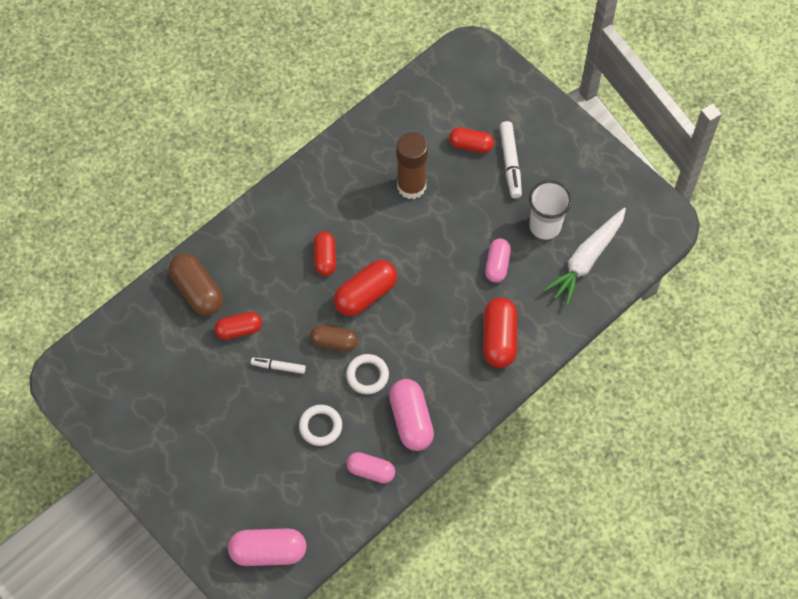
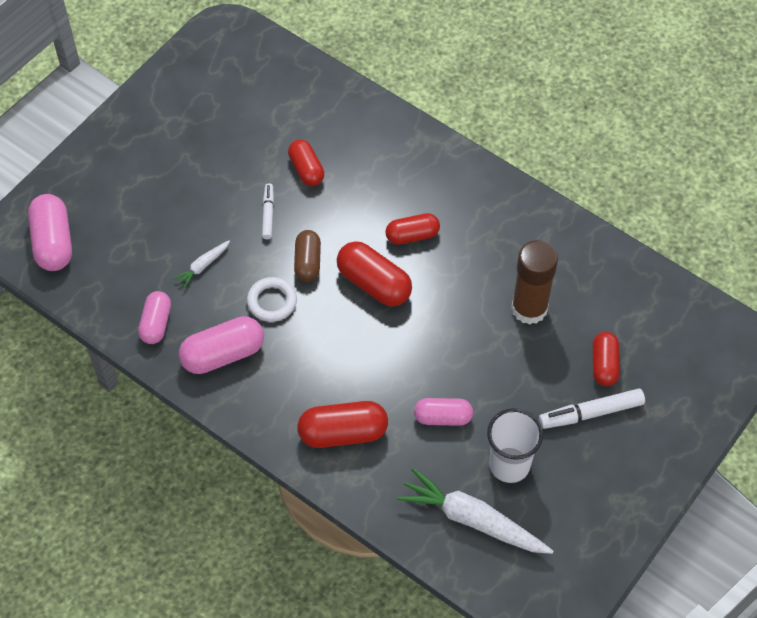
camera: 80 degrees right, 5 degrees down
brown capsule [169,253,223,316] -> none
white ring [299,405,342,446] -> white carrot [173,240,230,288]

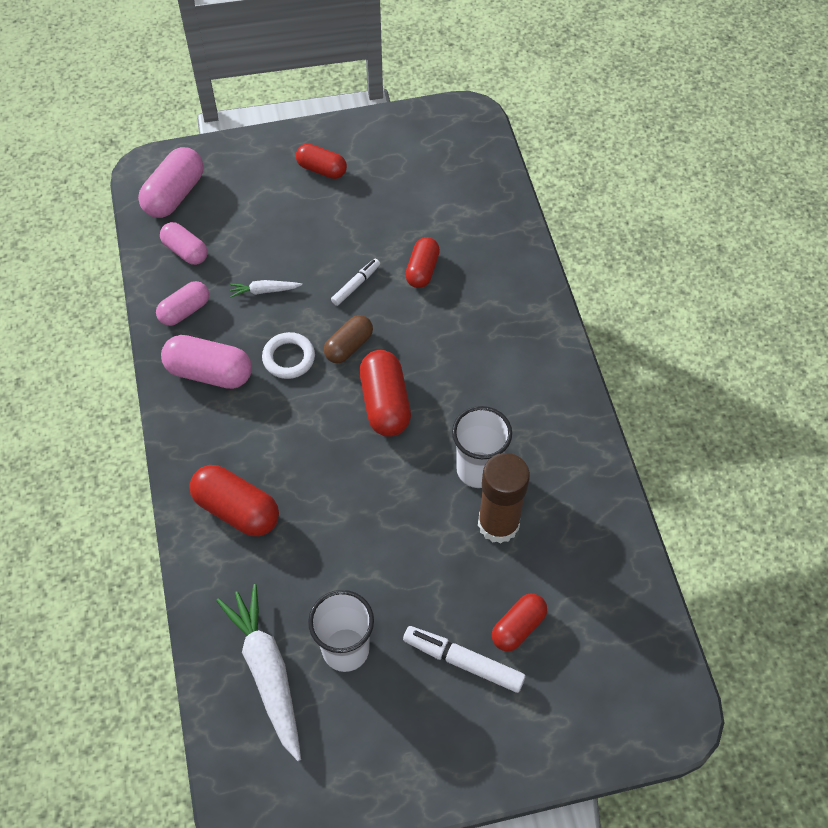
camera: 40 degrees right, 0 degrees up
red capsule [385,213,440,245] -> red capsule moved to [296,144,347,179]
pink capsule [414,398,473,426] -> pink capsule moved to [160,222,208,265]
none -> white cup [452,406,512,488]

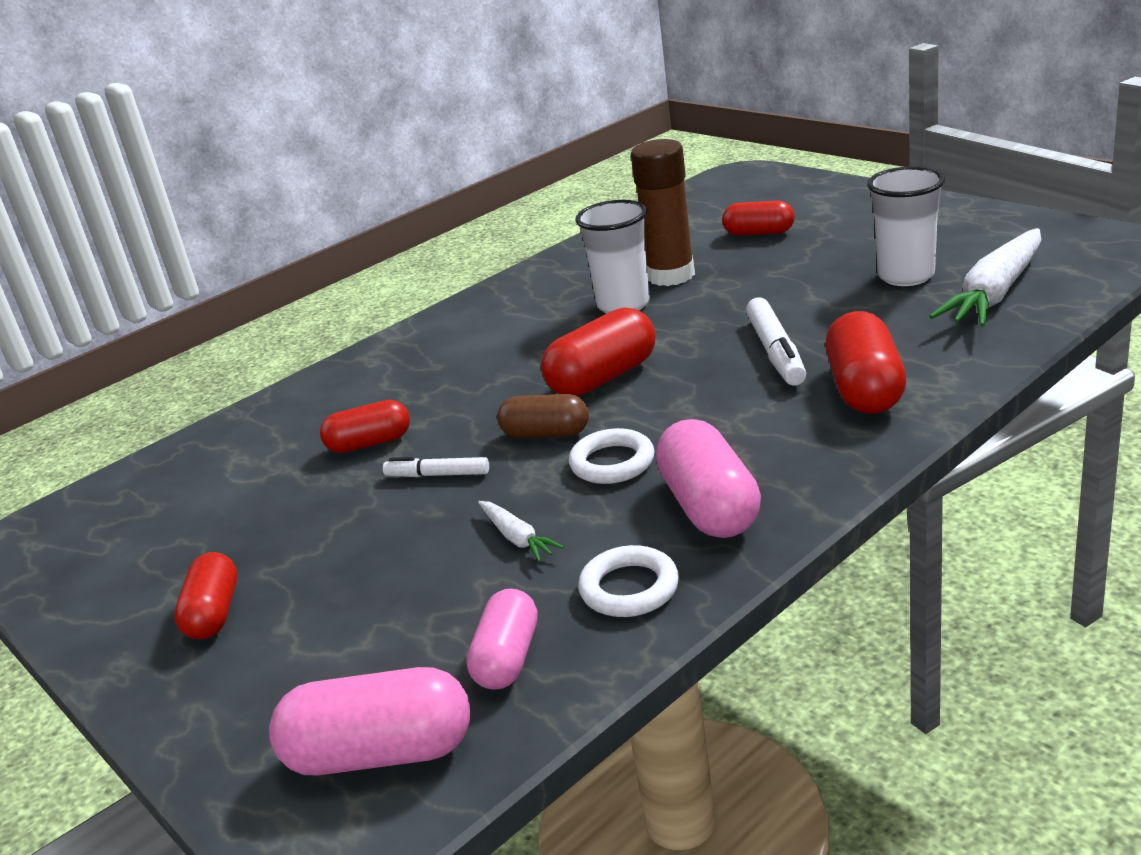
camera: 115 degrees left, 30 degrees down
pink capsule [156,281,209,326] -> white ring [578,545,679,617]
white marker [403,626,526,693] -> white marker moved to [746,298,806,386]

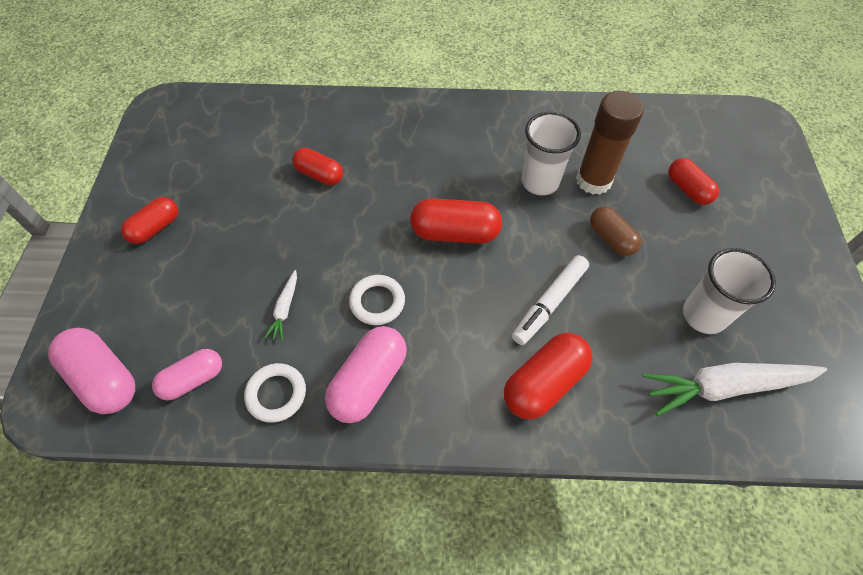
camera: 40 degrees right, 30 degrees up
white marker [383,457,489,477] -> none
brown capsule [497,394,589,438] -> brown capsule moved to [590,206,642,256]

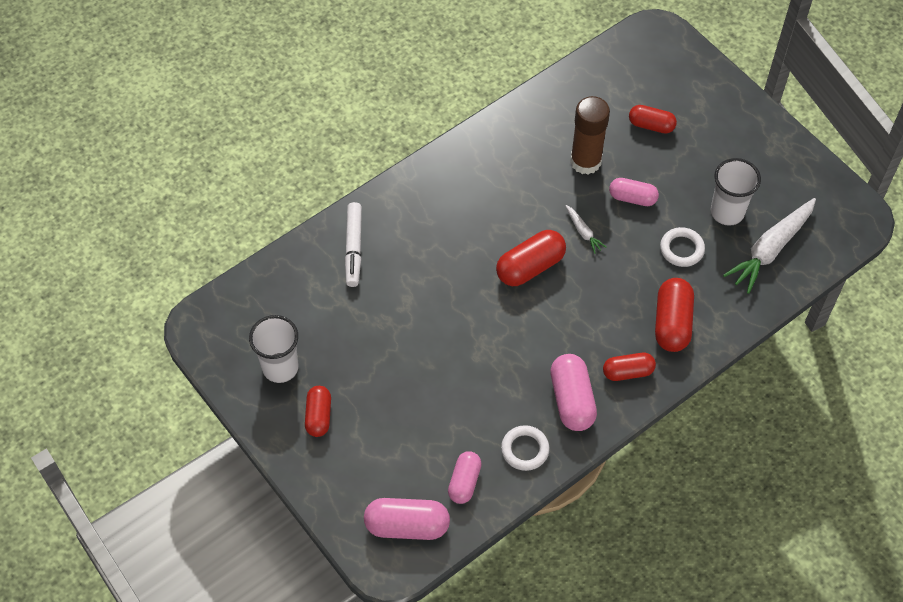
camera: 40 degrees left, 0 degrees up
white carrot [264,270,297,341] -> white carrot moved to [565,205,606,254]
red capsule [292,148,343,185] -> red capsule moved to [603,353,656,381]
white ring [349,275,405,325] -> white ring moved to [660,227,705,267]
white marker [512,255,589,345] -> white marker moved to [345,202,362,287]
white cup [521,112,581,196] -> white cup moved to [249,315,299,383]
brown capsule [590,206,642,256] -> pink capsule [609,178,659,206]

